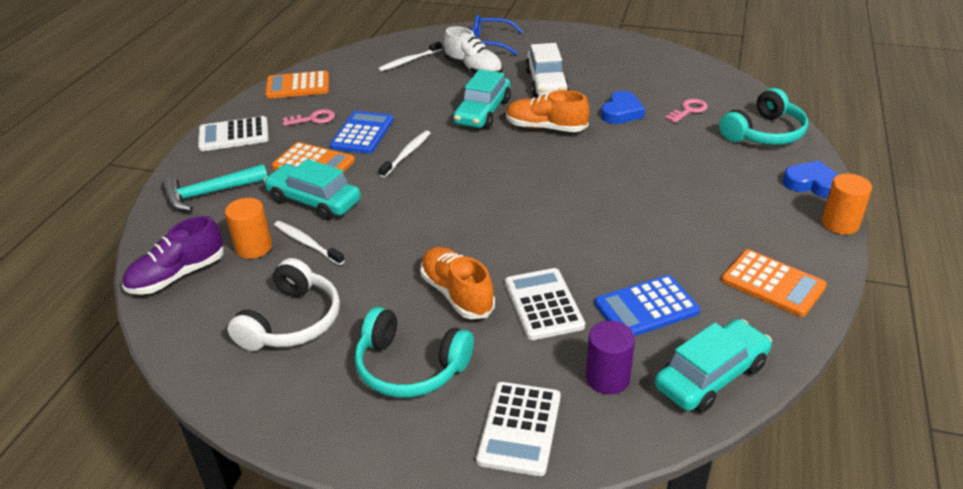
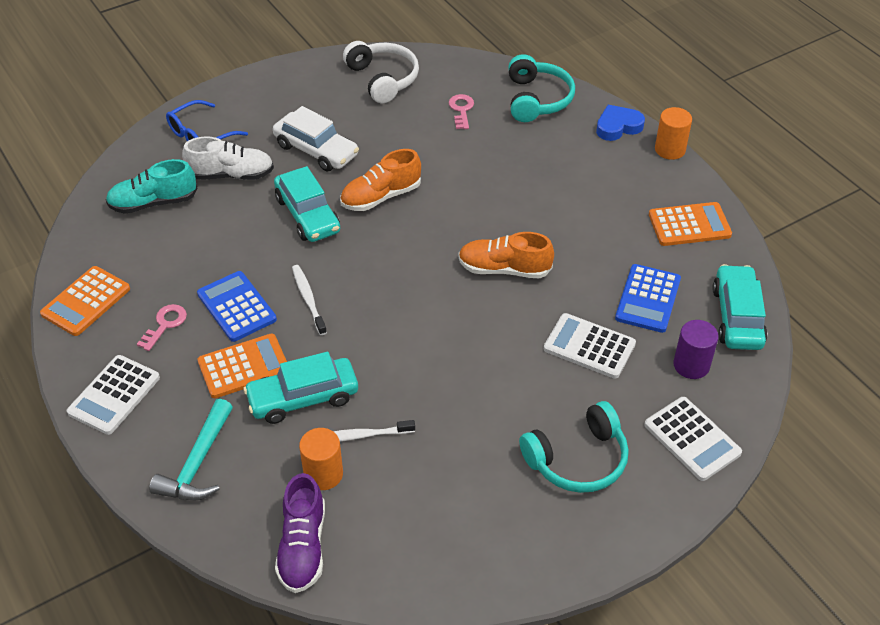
camera: 50 degrees left, 10 degrees up
white headphones [228,258,340,351] -> white headphones moved to [343,41,419,103]
white toothbrush [378,42,442,72] -> turquoise shoe [106,159,197,214]
orange shoe [420,247,495,319] -> orange shoe moved to [458,232,554,278]
blue heart [601,91,645,124] -> none

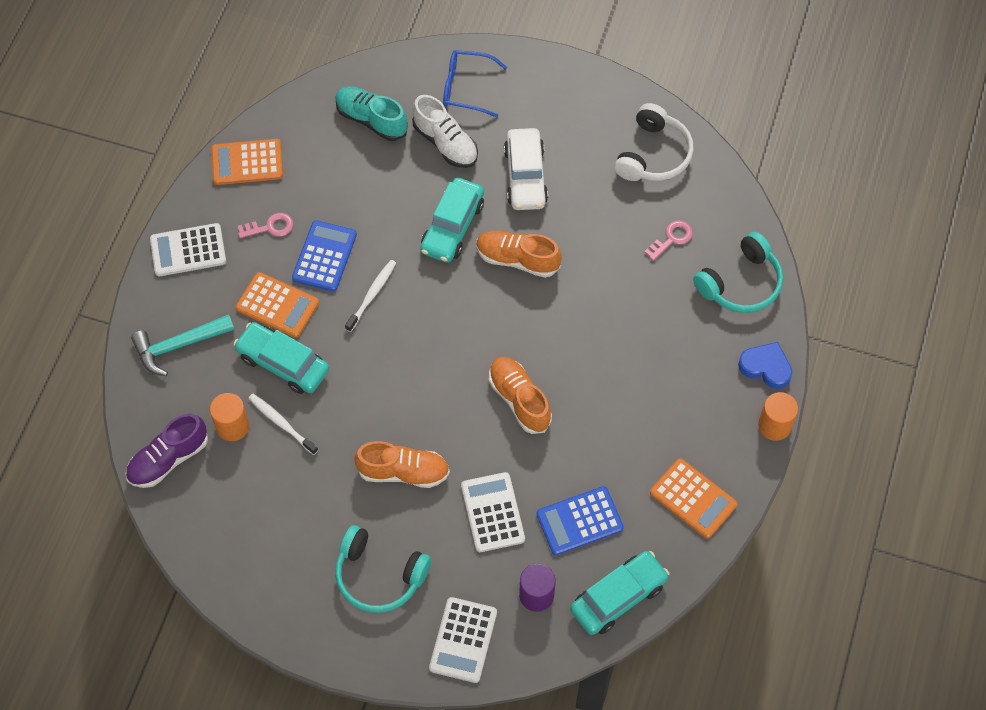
camera: 50 degrees right, 15 degrees up
none -> orange shoe [354,441,450,488]

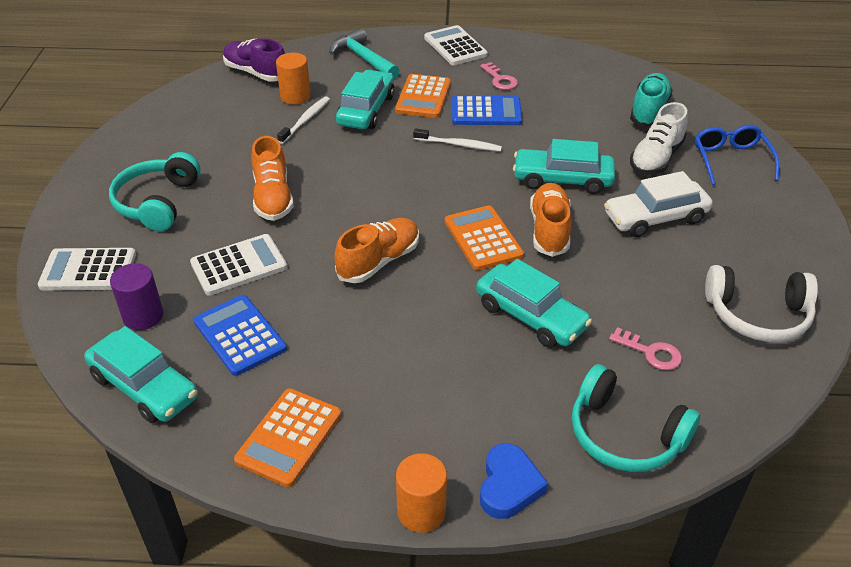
camera: 75 degrees right, 20 degrees down
orange calculator [211,139,283,185] -> orange calculator moved to [445,205,524,271]
none -> turquoise car [476,259,592,348]

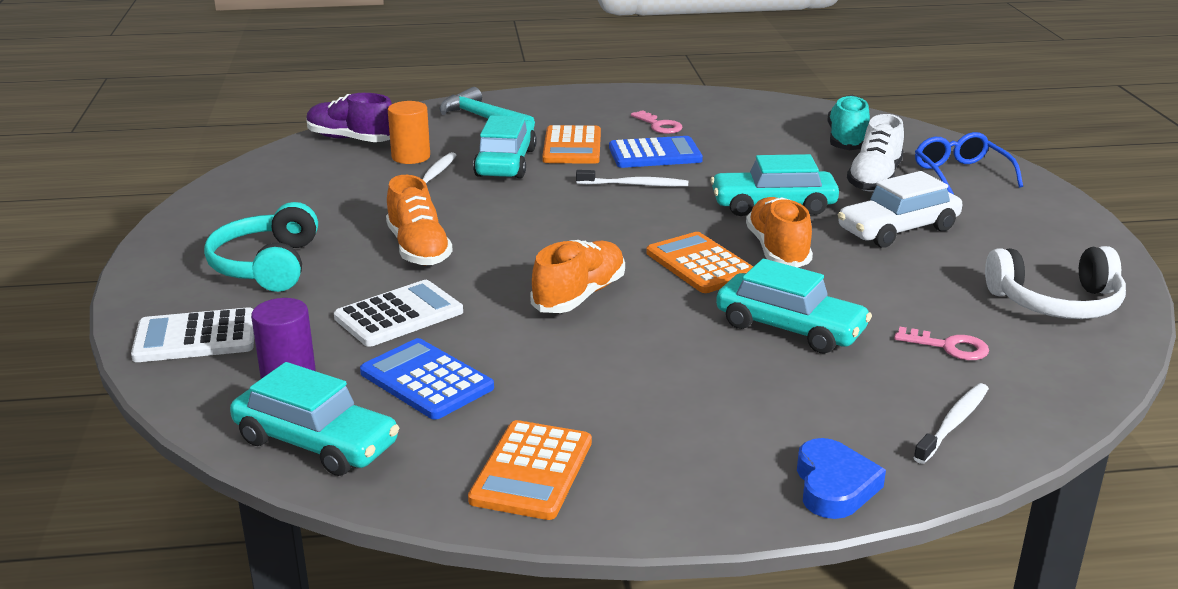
camera: 10 degrees left, 15 degrees down
orange cylinder [396,453,447,533] -> none
white calculator [424,25,487,65] -> none
turquoise headphones [572,364,700,472] -> white toothbrush [913,383,989,464]

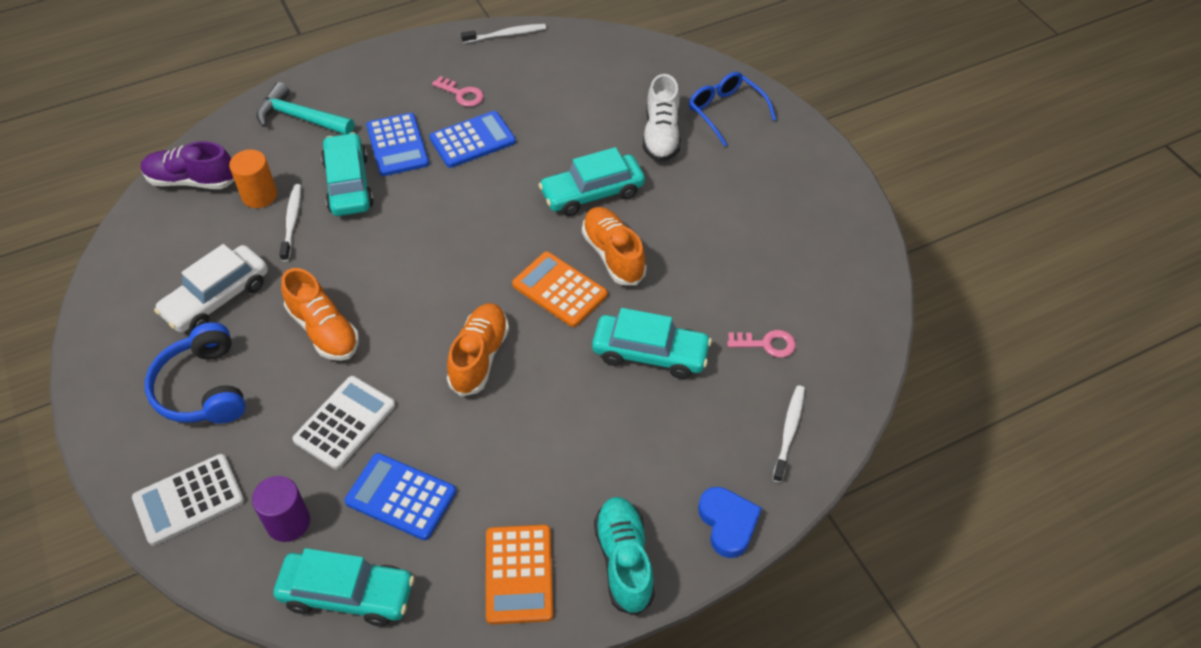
camera: 20 degrees left, 25 degrees up
turquoise headphones [204,202,318,292] -> blue headphones [145,322,246,424]
orange calculator [542,125,601,164] -> blue calculator [366,113,429,176]
white toothbrush [576,170,688,186] -> white toothbrush moved to [461,24,546,43]
turquoise shoe [827,95,870,150] -> turquoise shoe moved to [594,497,655,616]
white car [838,171,962,248] -> white car moved to [154,244,268,333]
white headphones [985,246,1126,319] -> none

